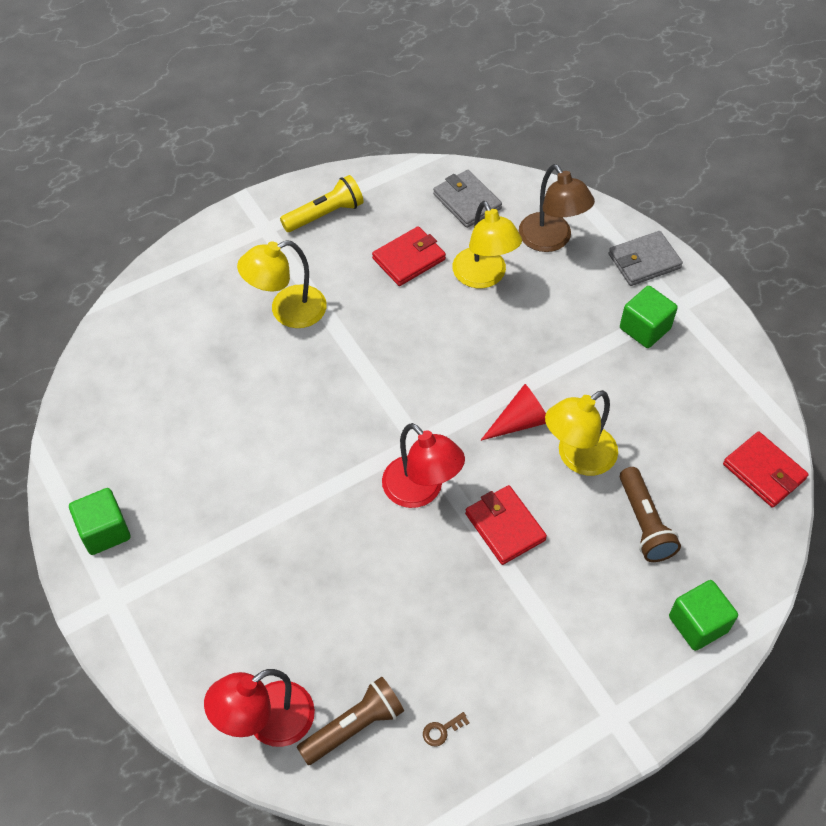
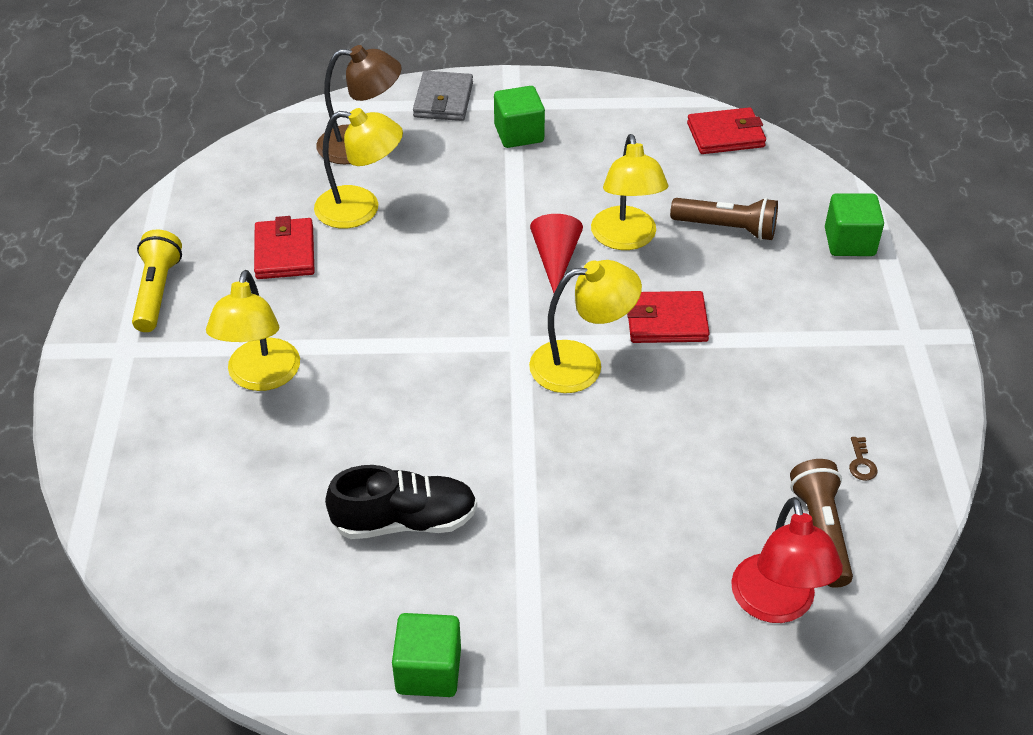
camera: 60 degrees left, 10 degrees down
red lamp [382,423,465,508] -> yellow lamp [529,260,642,393]
grey wallet [433,170,502,228] -> none
none -> black shoe [325,465,477,539]

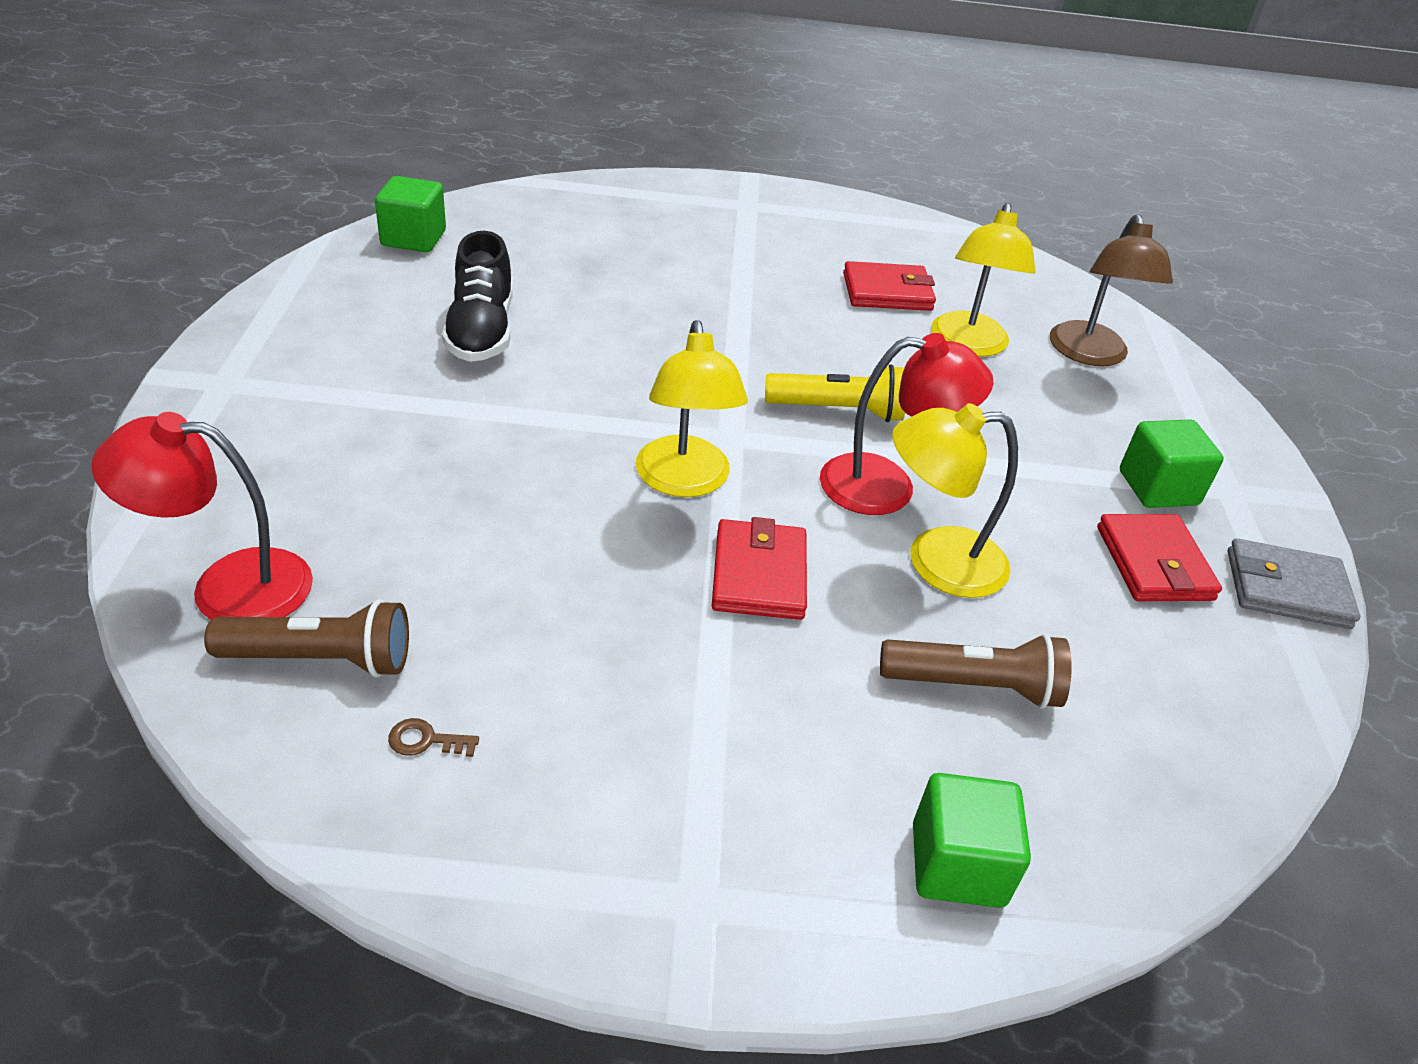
camera: 90 degrees right, 5 degrees down
yellow flashlight [132,229,182,332] -> yellow flashlight moved to [765,365,905,422]
yellow lamp [206,270,300,391] -> none
green cube [392,613,461,697] -> green cube moved to [375,176,446,252]
grey wallet [413,71,473,121] -> grey wallet moved to [1227,538,1361,629]
red cone [530,214,583,293] -> red lamp [820,333,994,515]
brown flashlight [670,198,778,241] -> brown flashlight turned 105 degrees counterclockwise [880,634,1072,709]
red wallet [687,107,766,154] -> red wallet moved to [1097,514,1222,601]

